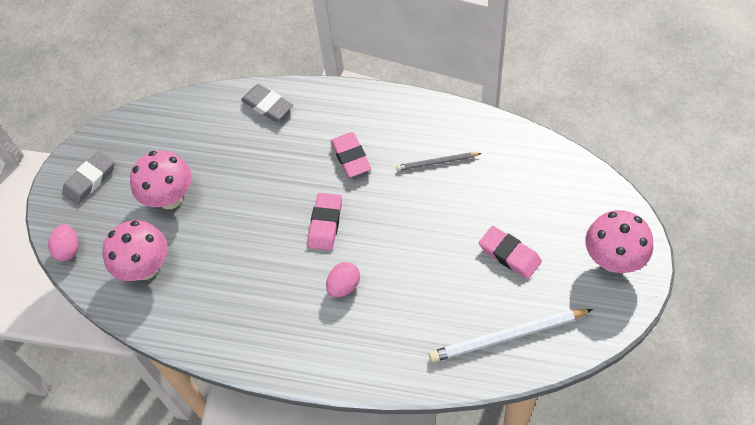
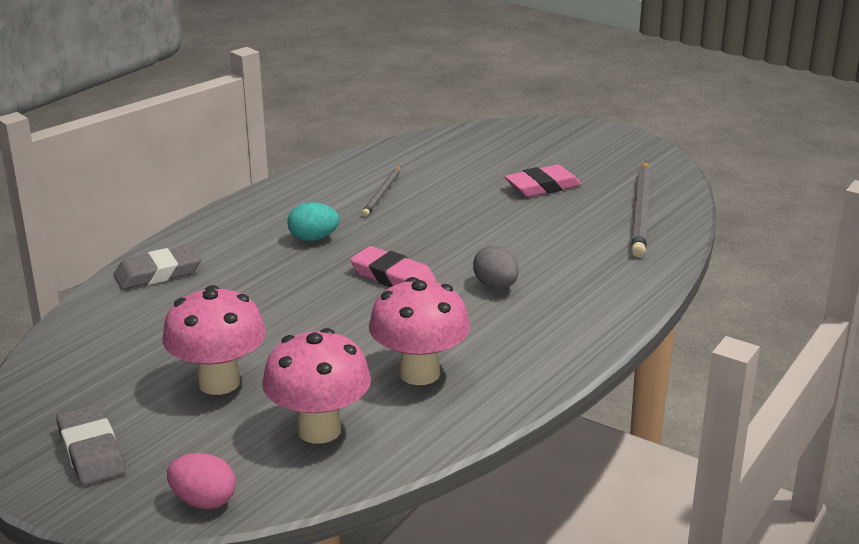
camera: 70 degrees left, 30 degrees down
pink egg [326,262,360,298] -> grey egg [473,245,519,289]
pink eraser [331,132,371,178] -> turquoise egg [288,202,339,241]
white pencil [429,309,593,362] -> grey pencil [631,161,651,257]
pink mushroom [585,210,653,273] -> pink mushroom moved to [369,277,470,385]

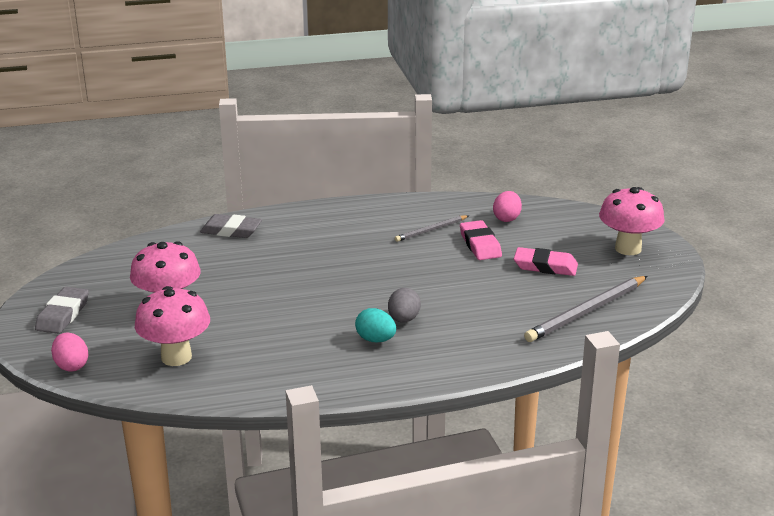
camera: 40 degrees right, 0 degrees up
turquoise egg [288,202,339,241] -> turquoise egg moved to [355,308,396,342]
pink eraser [350,246,436,287] -> pink eraser moved to [460,220,502,260]
pink mushroom [369,277,470,385] -> pink mushroom moved to [599,187,665,255]
none -> pink egg [493,191,522,222]

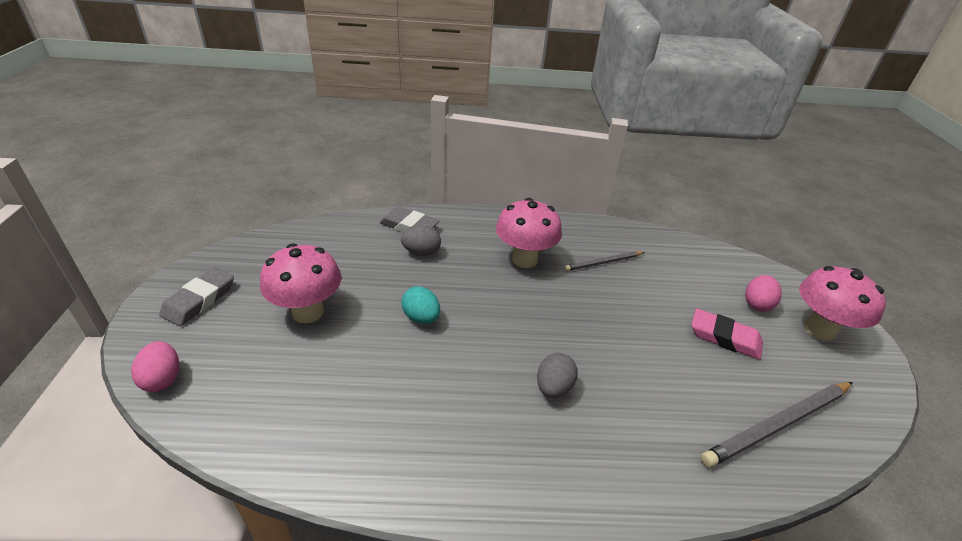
camera: 10 degrees right, 10 degrees up
pink mushroom [135,286,210,366] -> pink mushroom moved to [496,198,562,268]
turquoise egg [355,308,396,342] -> turquoise egg moved to [401,286,440,324]
pink eraser [460,220,502,260] -> none
pink egg [493,191,522,222] -> pink egg moved to [745,275,782,311]
none -> grey egg [401,226,441,256]

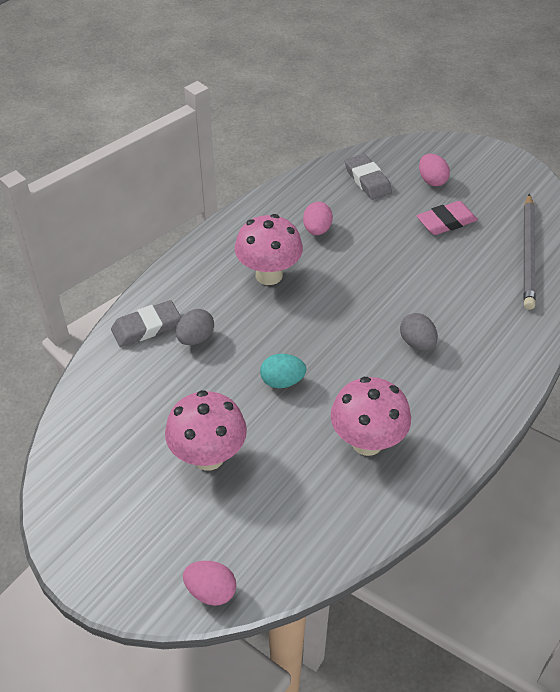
camera: 50 degrees left, 10 degrees up
grey eraser [159,268,234,326] -> grey eraser moved to [345,154,392,200]
grey pencil [564,251,645,271] -> pink egg [303,202,333,235]
pink mushroom [799,266,886,341] -> pink mushroom moved to [331,377,411,456]

